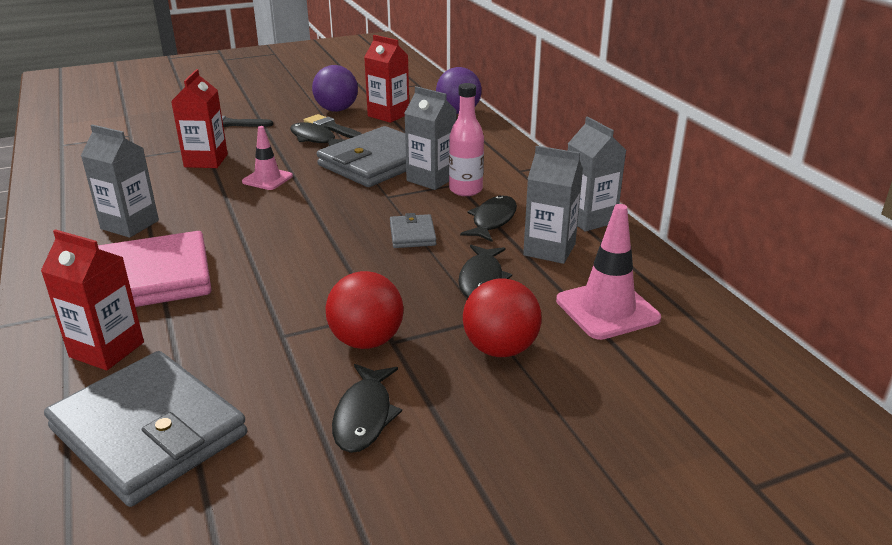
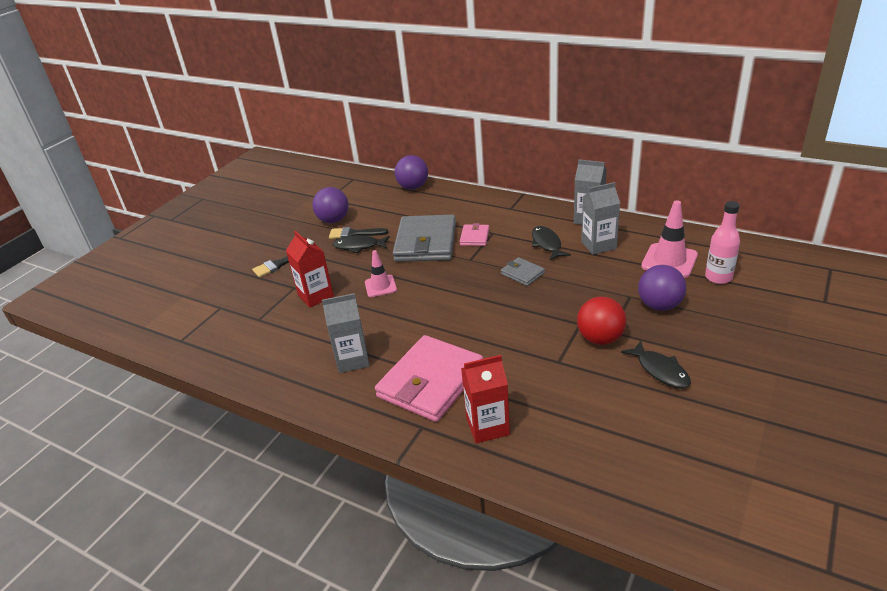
camera: 35 degrees left, 5 degrees up
grey wallet [44,351,247,507] -> none
red carton [364,35,409,123] -> none
grey carton [405,86,457,190] -> pink wallet [460,223,489,246]
pink bottle [449,83,484,196] -> pink bottle moved to [705,201,740,284]
black fish [458,245,512,298] -> none
red ball [463,278,541,357] -> purple ball [638,265,686,311]

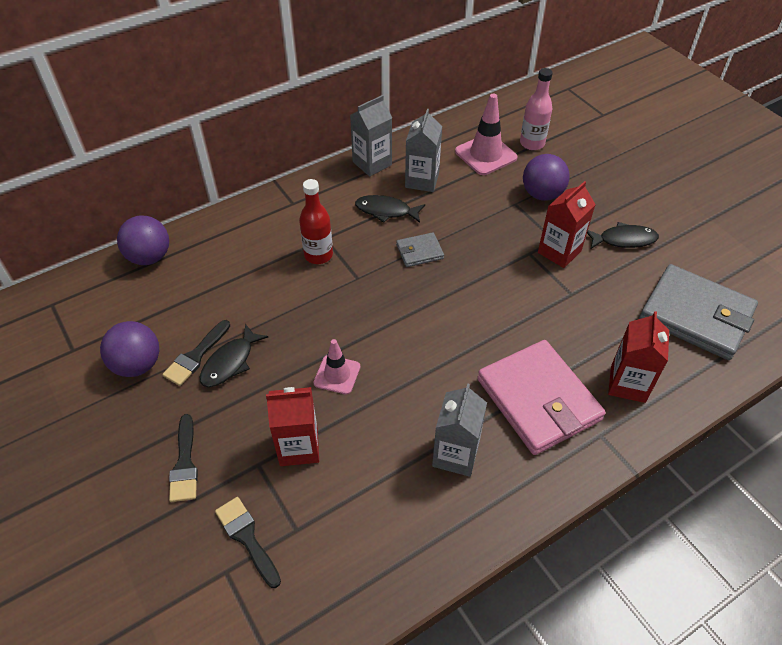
camera: 65 degrees left, 15 degrees up
grey wallet [393,214,456,262] -> grey wallet moved to [639,264,758,360]
pink wallet [460,223,489,246] -> red bottle [299,179,333,264]
red ball [577,297,627,345] -> red carton [538,181,596,268]
none -> black brush [215,497,281,588]

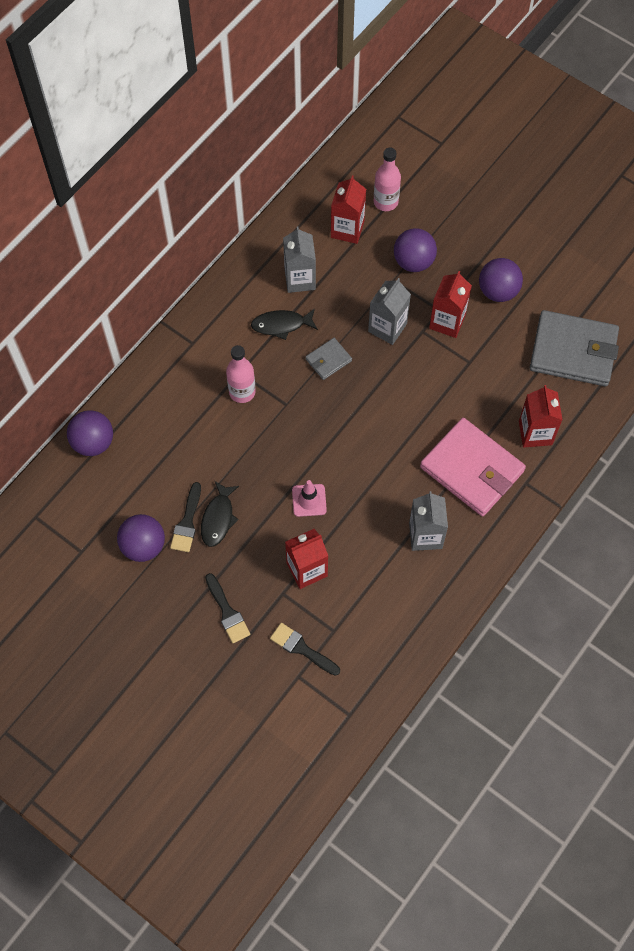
camera: 20 degrees left, 15 degrees up
red bottle [299,179,333,264] -> pink bottle [226,345,256,403]
grey carton [350,95,392,176] -> grey carton moved to [368,278,411,345]
pink traffic cone [455,94,517,175] -> red carton [331,176,366,244]
black fish [587,222,659,249] -> purple ball [479,258,523,302]

